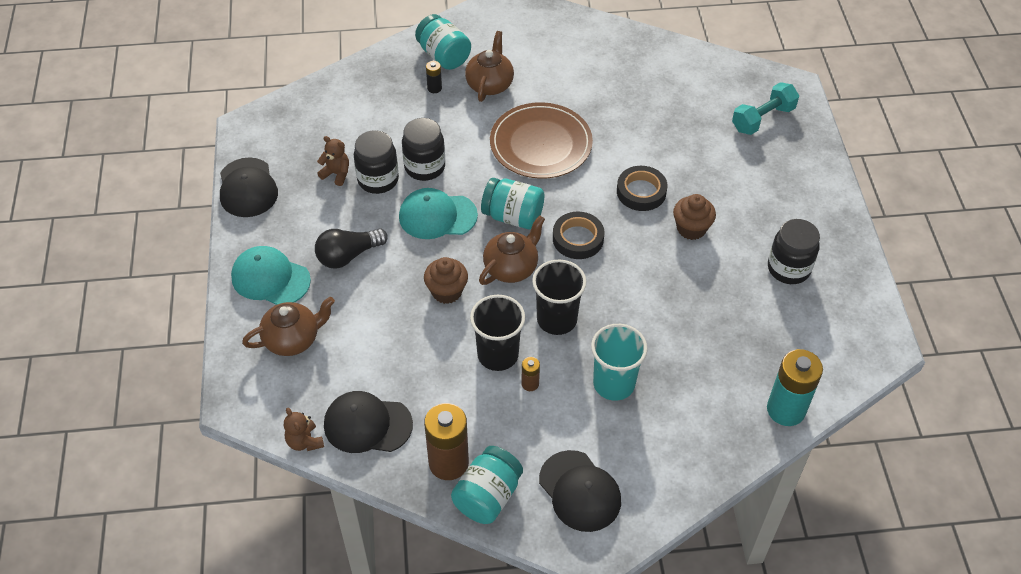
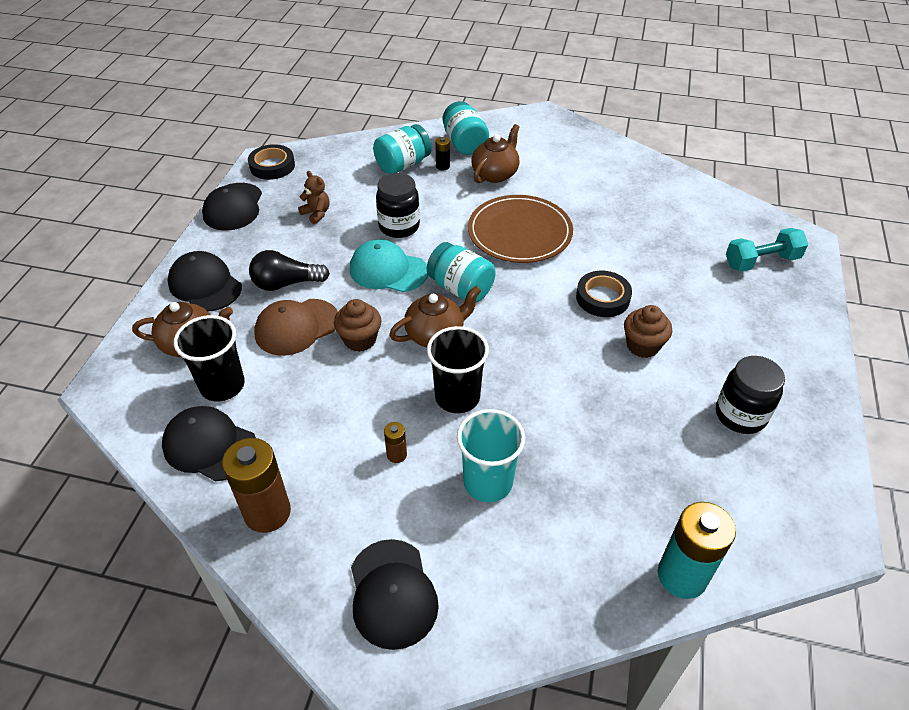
camera: 20 degrees right, 5 degrees down
turquoise cap [231,246,311,305] -> black cap [167,251,242,311]
brown teddy bear [284,408,324,451] -> none
black jar [354,130,399,194] -> none
turquoise jar [451,446,523,524] -> turquoise jar moved to [373,124,432,174]
black cup [470,295,525,371] -> black cup moved to [174,315,245,401]
black tape [553,212,604,259] -> black tape moved to [248,144,295,180]
none -> brown cap [254,299,338,356]

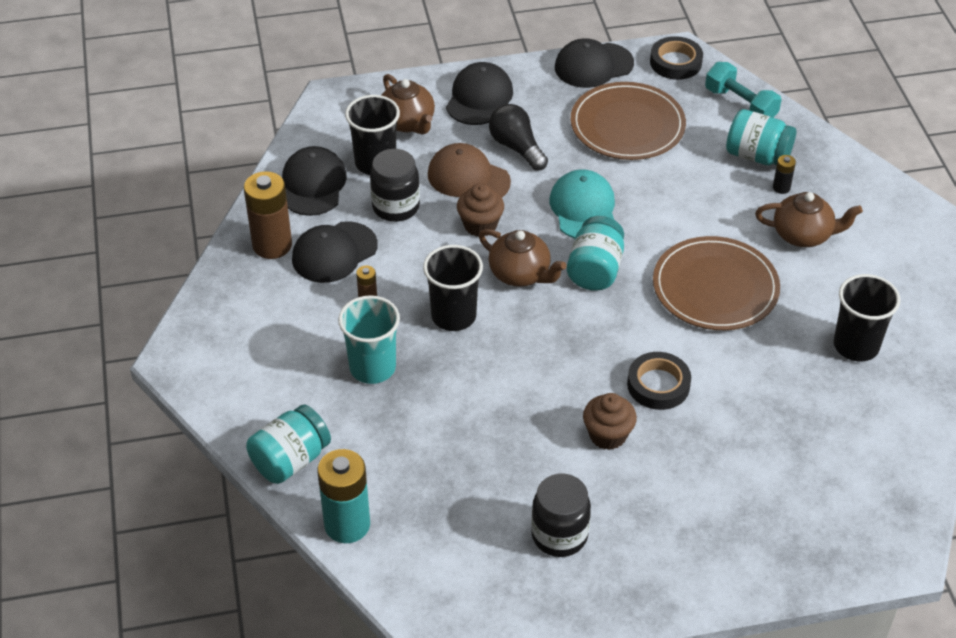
camera: 65 degrees right, 0 degrees up
brown teddy bear [298,171,329,224] -> brown plate [571,82,686,160]
black cap [351,539,439,650] -> black cap moved to [292,221,378,283]
black jar [376,173,420,238] -> black jar moved to [370,149,420,222]
turquoise jar [443,101,489,155] -> turquoise jar moved to [246,404,331,484]
turquoise dumbbell [726,228,808,271] -> turquoise dumbbell moved to [705,62,782,118]
none -> black cup [834,274,900,362]

